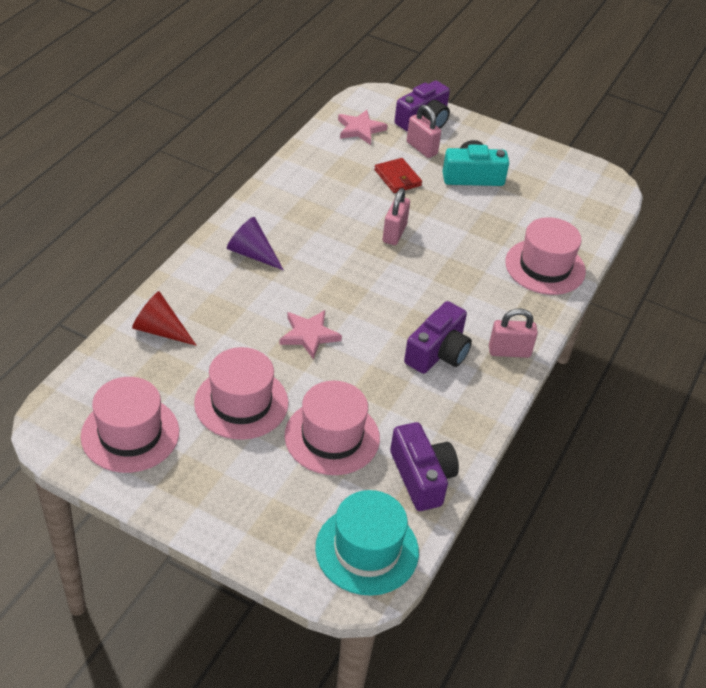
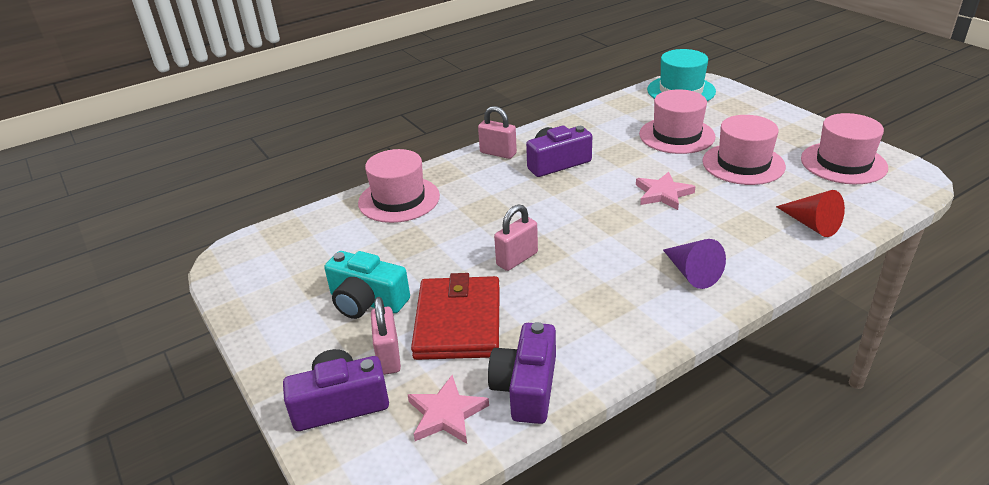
camera: 145 degrees left, 10 degrees down
red wallet [374,158,422,193] -> red wallet [411,273,500,360], size x1.85
purple camera [390,422,459,511] -> purple camera moved to [488,322,556,424]

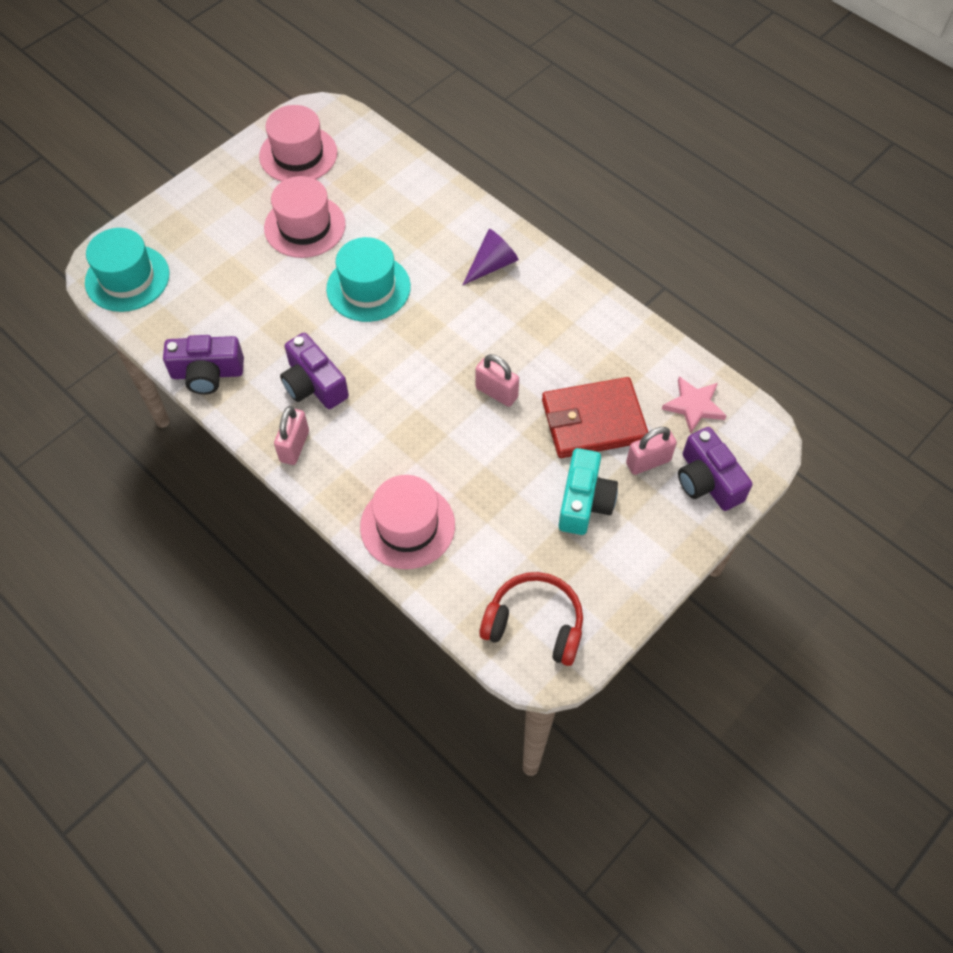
camera: 105 degrees left, 25 degrees up
purple camera [488,322,556,424] -> purple camera moved to [163,335,244,394]
pink star [636,172,696,210] -> turquoise hat [326,237,411,322]
pink hat [639,89,716,154] -> none
red cone [776,190,845,237] -> none
none -> red headphones [479,572,583,666]

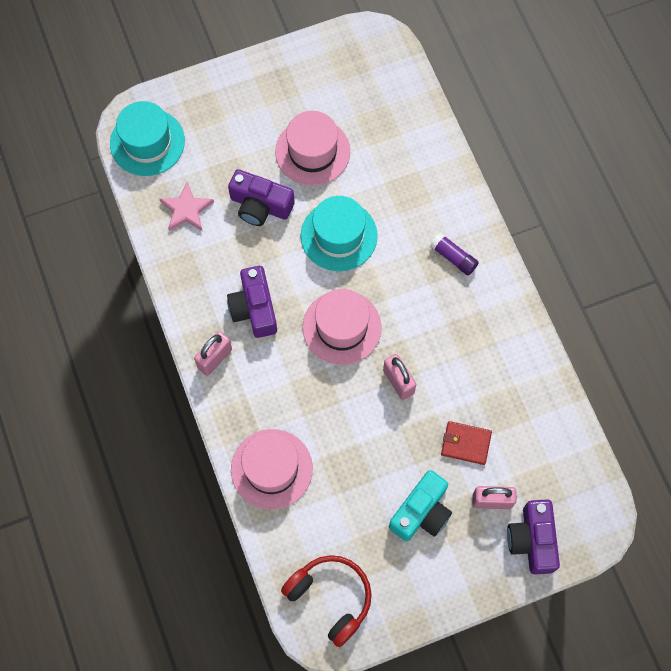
camera: 25 degrees right, 10 degrees up
purple camera [163,335,244,394] -> purple camera moved to [228,169,295,226]
pink hat [259,105,337,182] -> pink hat moved to [303,289,381,365]
purple cone [463,229,519,285] -> purple glue stick [430,233,479,275]
red wallet [542,377,648,458] -> red wallet [441,421,492,465], size x0.54
pink star [662,376,727,433] -> pink star moved to [160,182,214,231]

